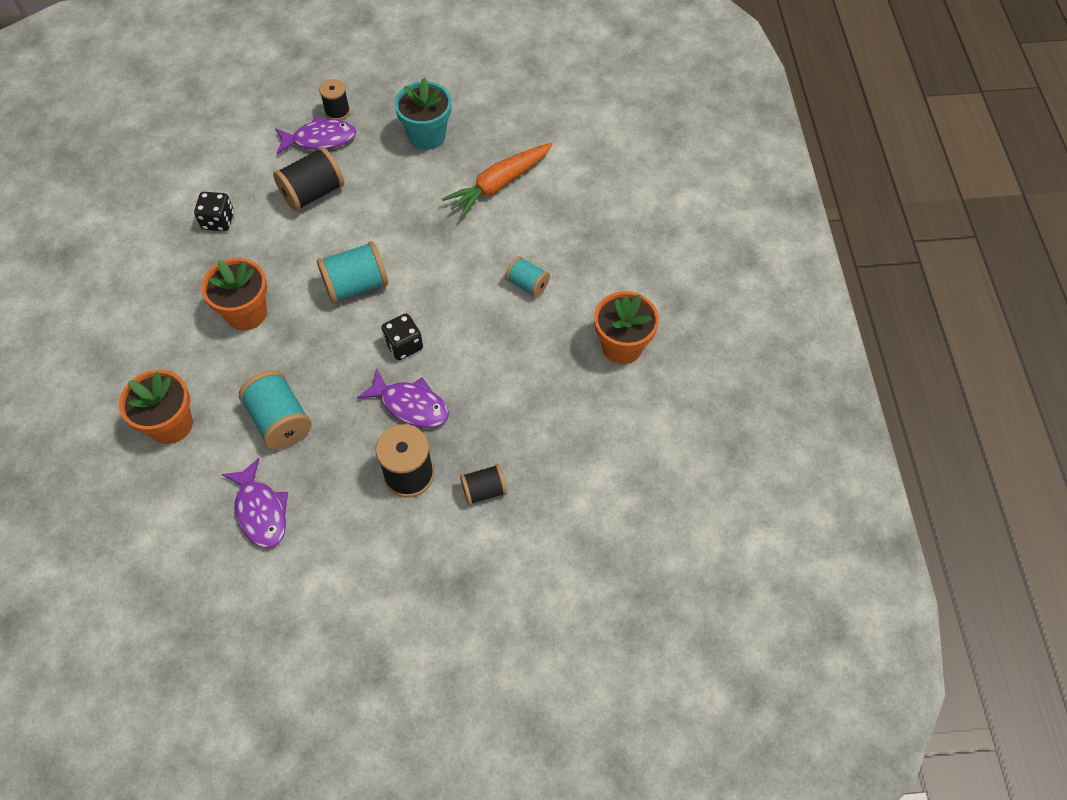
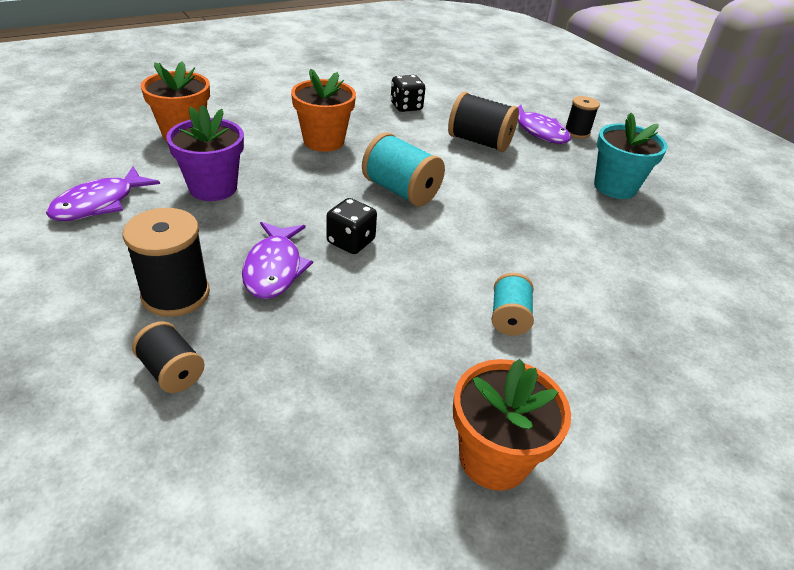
camera: 60 degrees right, 20 degrees down
turquoise spool [239,370,312,450] -> purple flower pot [166,105,244,201]
orange carrot [442,143,553,219] -> none

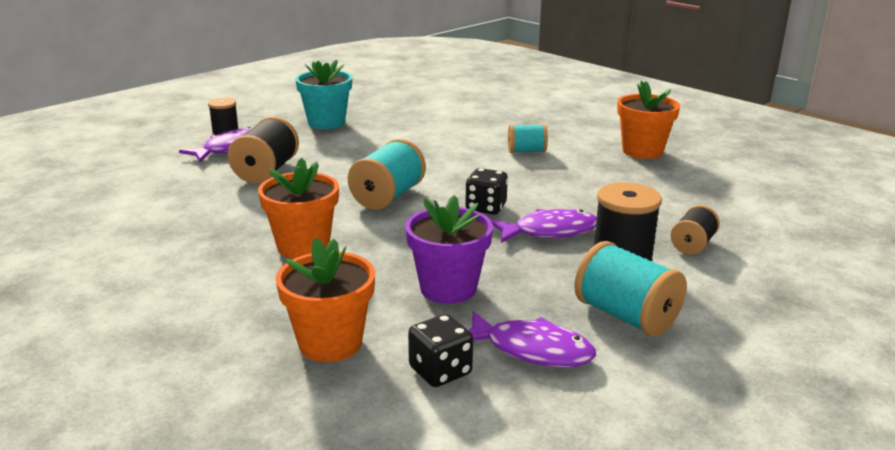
camera: 100 degrees left, 15 degrees down
black dice [391,75,425,112] -> black dice moved to [408,314,473,387]
none -> turquoise spool [574,241,687,337]

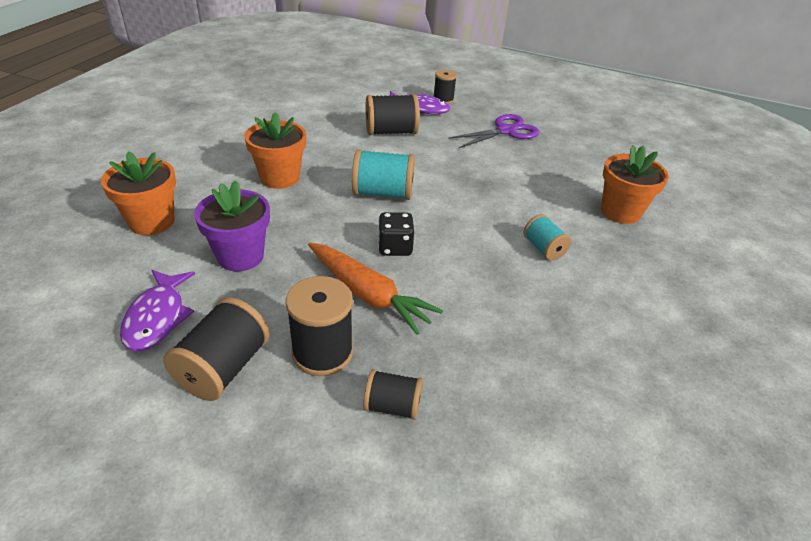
camera: 65 degrees right, 15 degrees up
turquoise flower pot [295,59,352,129] -> purple scissors [448,114,539,148]
black dice [408,314,473,387] -> none
purple fish [490,209,597,243] -> orange carrot [308,243,443,335]
turquoise spool [574,241,687,337] -> black spool [163,297,270,401]
orange flower pot [617,80,680,159] -> orange flower pot moved to [601,145,669,224]

